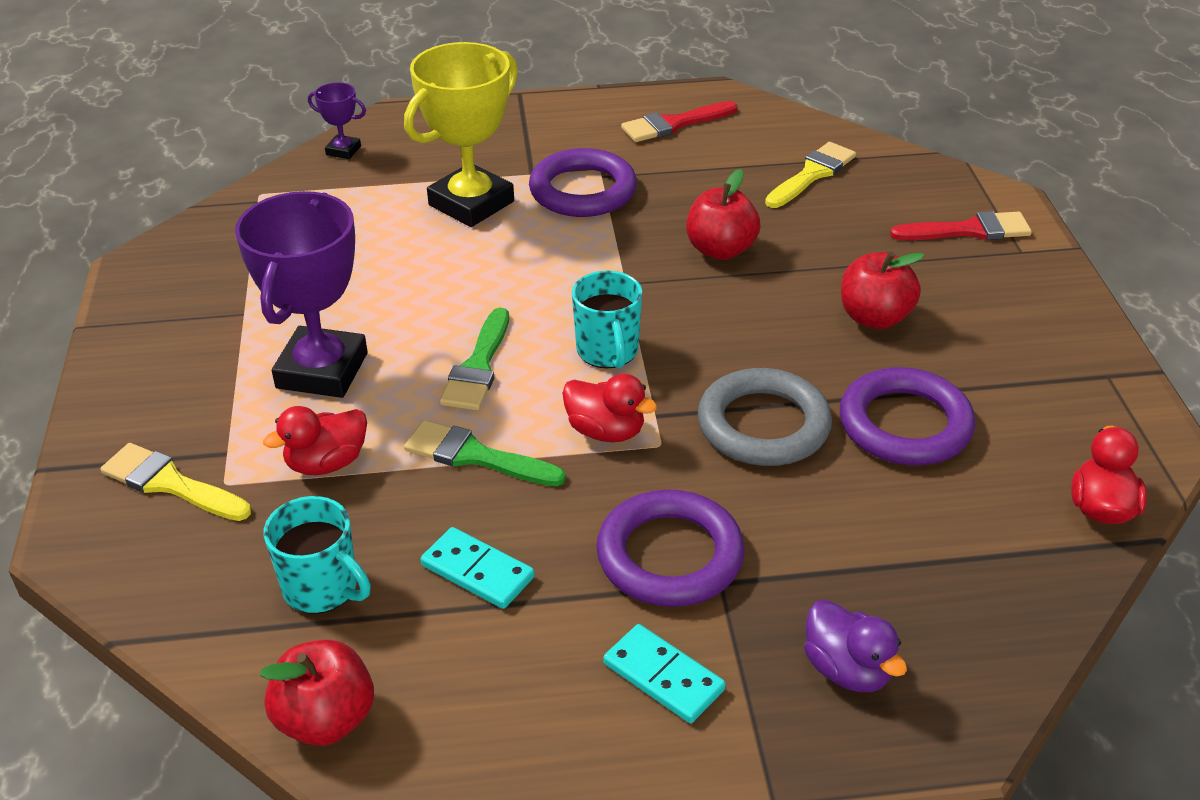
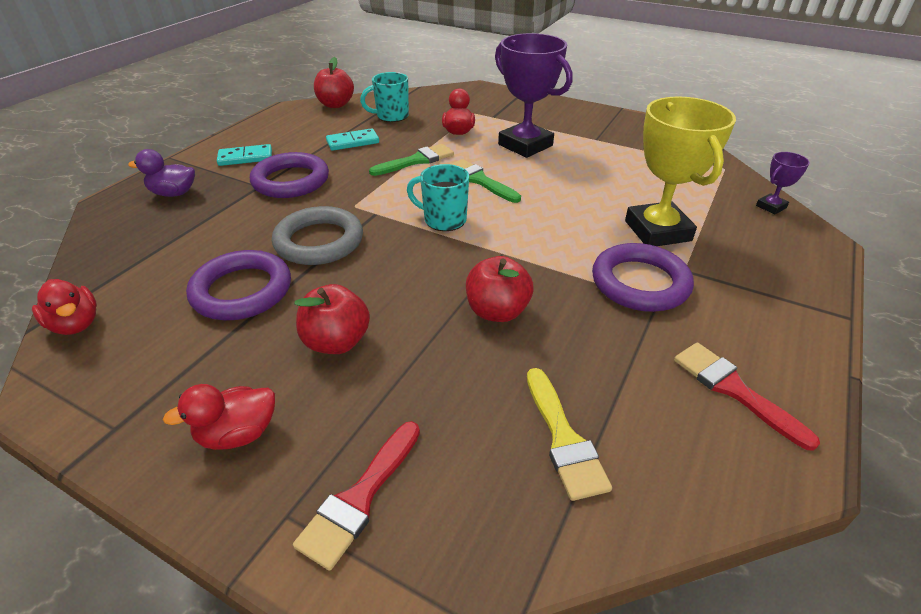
camera: 125 degrees right, 0 degrees up
yellow brush [100,443,251,521] -> none
red duck [562,374,657,442] -> red duck moved to [163,384,275,450]
red brush [621,101,737,142] -> red brush turned 45 degrees counterclockwise [674,342,820,451]

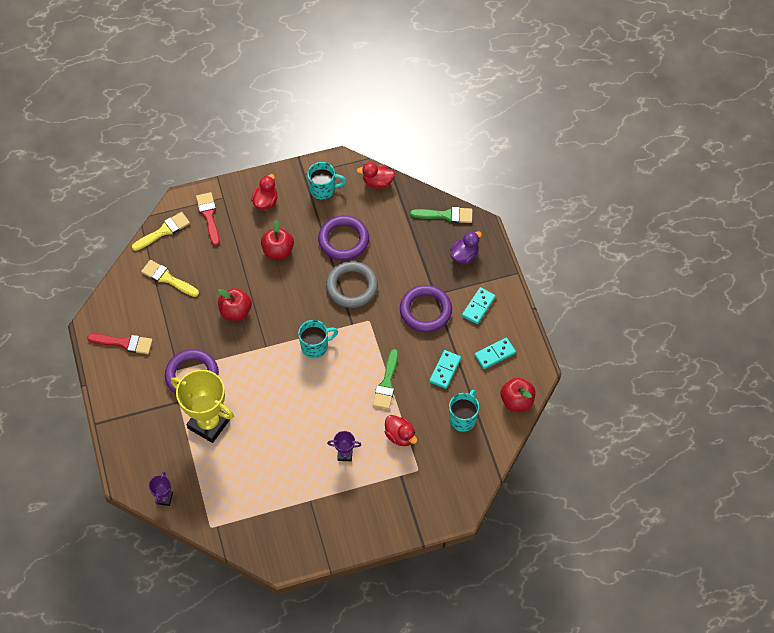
camera: 135 degrees right, 20 degrees up
green brush [451,159,521,203] -> green brush moved to [410,207,472,223]
purple trophy [495,33,572,158] -> purple trophy [327,431,362,461], size x0.45
none -> yellow brush [132,212,190,251]
none -> turquoise mug [307,162,347,200]
none -> turquoise domino [474,337,516,369]

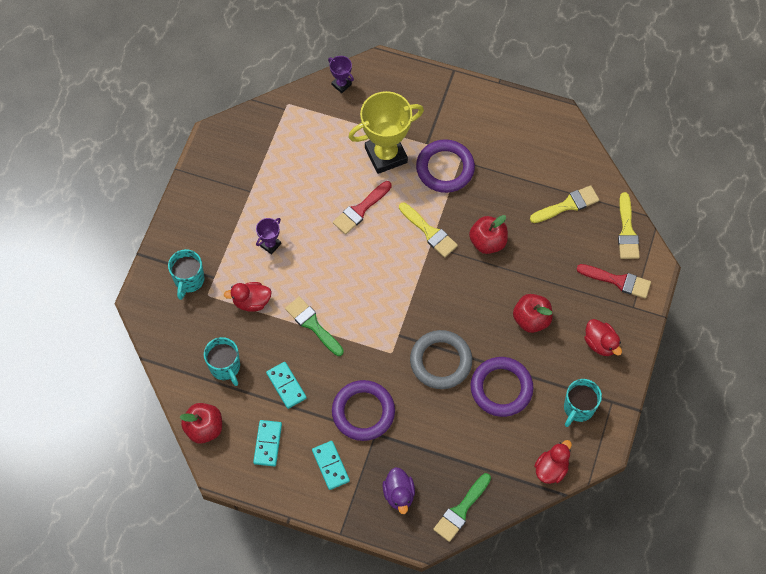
camera: 125 degrees right, 5 degrees up
red brush [87,334,153,354] -> red brush moved to [333,181,392,235]
turquoise mug [298,320,338,358] -> turquoise mug moved to [168,249,204,300]
none -> yellow brush [399,203,458,258]

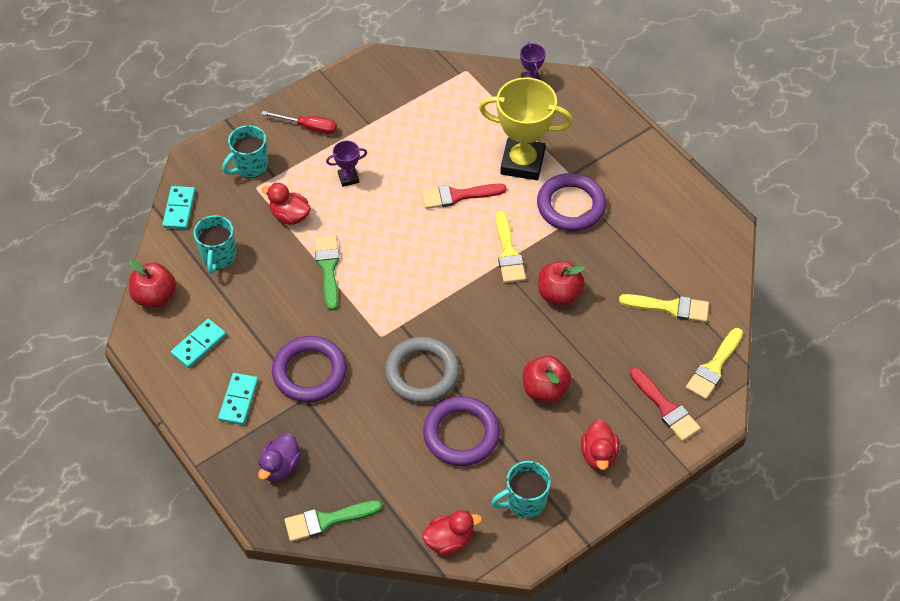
camera: 35 degrees right, 10 degrees down
turquoise domino [266,362,307,409] -> turquoise domino moved to [162,186,195,229]
none -> red screwdriver [261,111,337,134]

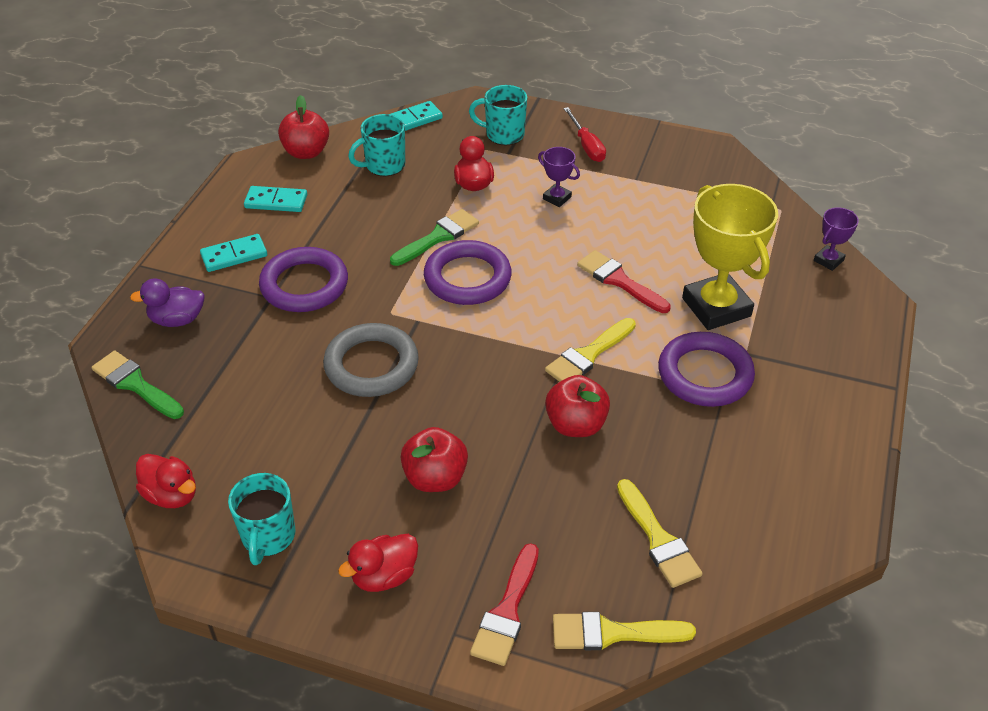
camera: 55 degrees right, 10 degrees down
purple ring [423,396,500,466] -> purple ring moved to [424,240,512,305]
turquoise mug [491,461,551,518] -> turquoise mug turned 120 degrees counterclockwise [228,473,296,565]

